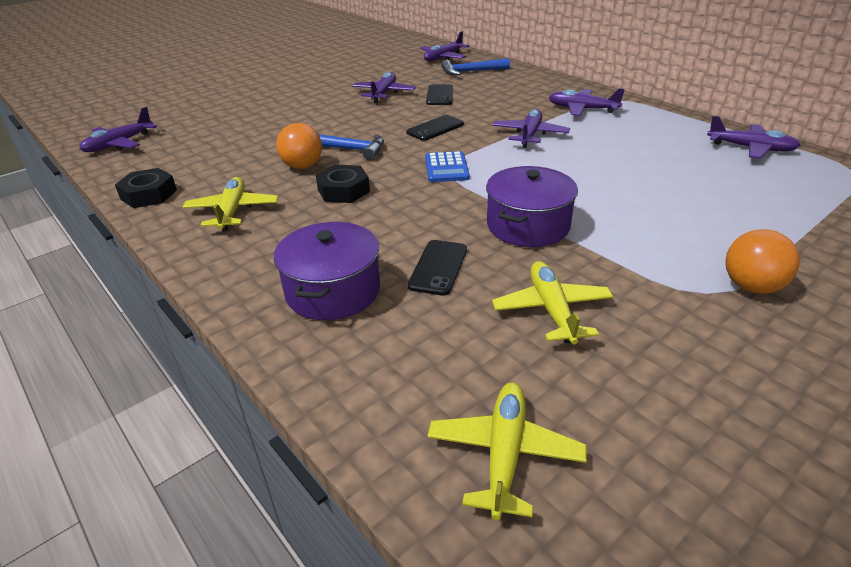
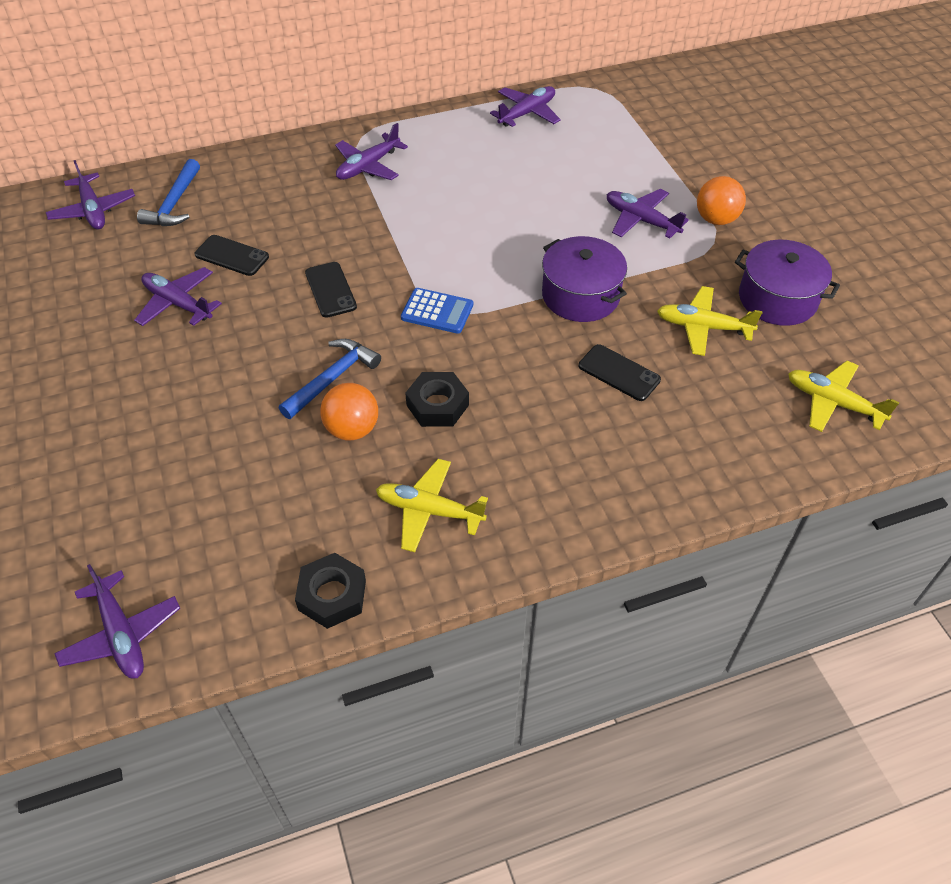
camera: 70 degrees left, 15 degrees up
purple pot [274,222,380,320] -> purple pot moved to [735,240,840,326]
purple plane [493,109,570,148] -> purple plane moved to [607,189,689,239]

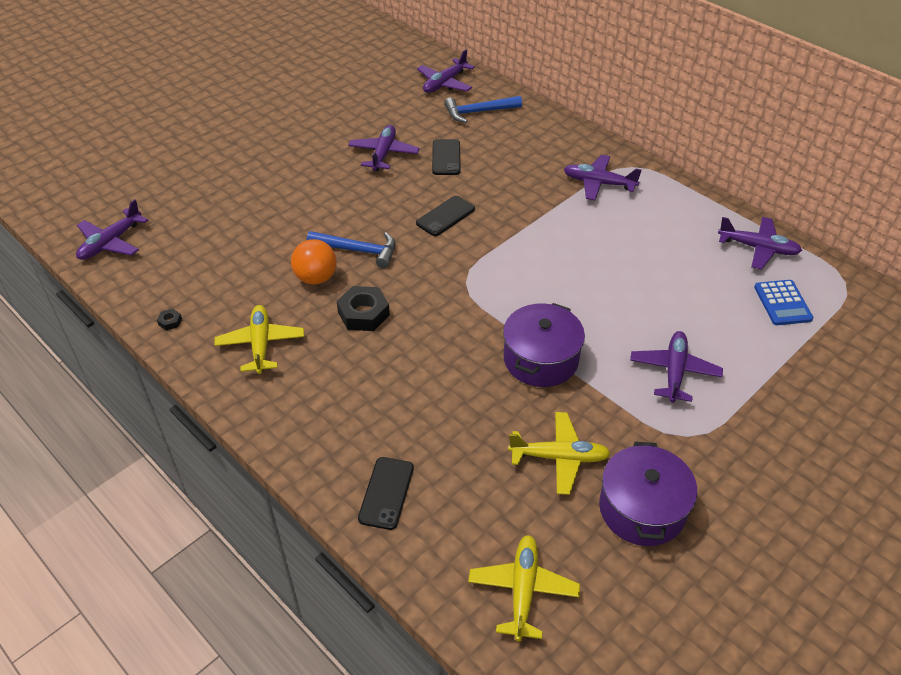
camera: 65 degrees right, 5 degrees down
black nut [295,553,366,629] -> black nut [157,309,182,330], size x0.45
blue calculator [401,288,473,334] -> blue calculator moved to [754,280,813,325]
black phone [579,344,661,401] -> black phone moved to [358,457,414,530]
yellow plane [657,286,763,356] -> yellow plane turned 105 degrees clockwise [508,412,611,495]
orange ball [697,176,746,225] -> none

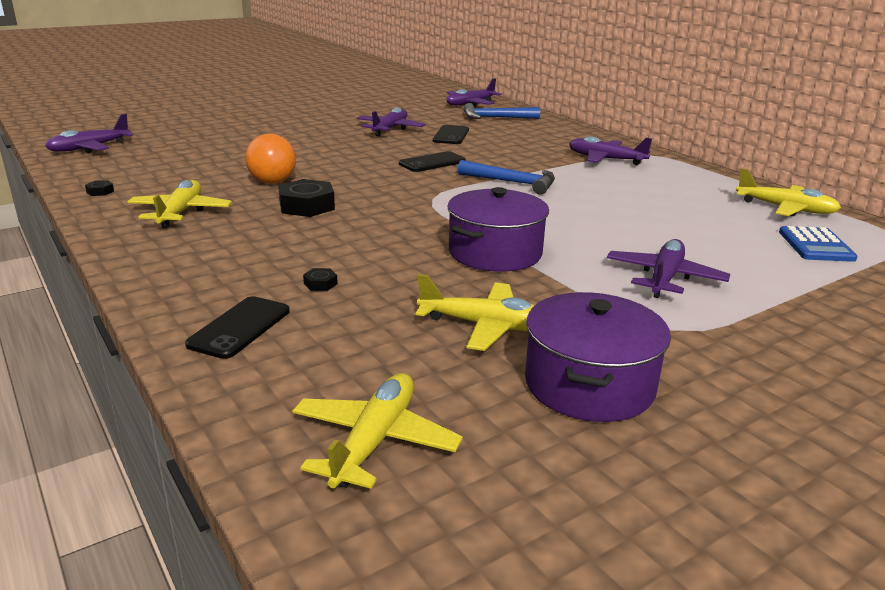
camera: 10 degrees right, 20 degrees down
blue hammer [307,231,395,268] -> blue hammer moved to [458,160,555,195]
purple plane [718,217,802,270] -> yellow plane [736,168,841,216]
none -> black nut [303,268,338,291]

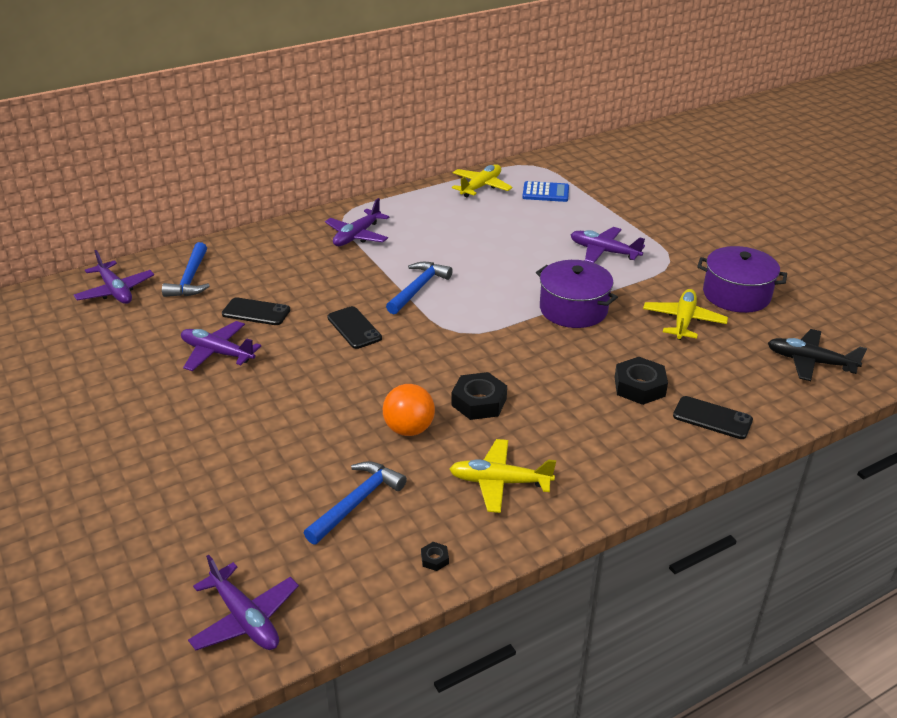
camera: 85 degrees left, 10 degrees up
yellow plane [292,373,463,489] -> black plane [768,329,867,381]
black nut [303,268,338,291] -> black nut [615,357,668,405], size x2.24
none -> blue hammer [304,461,407,545]

